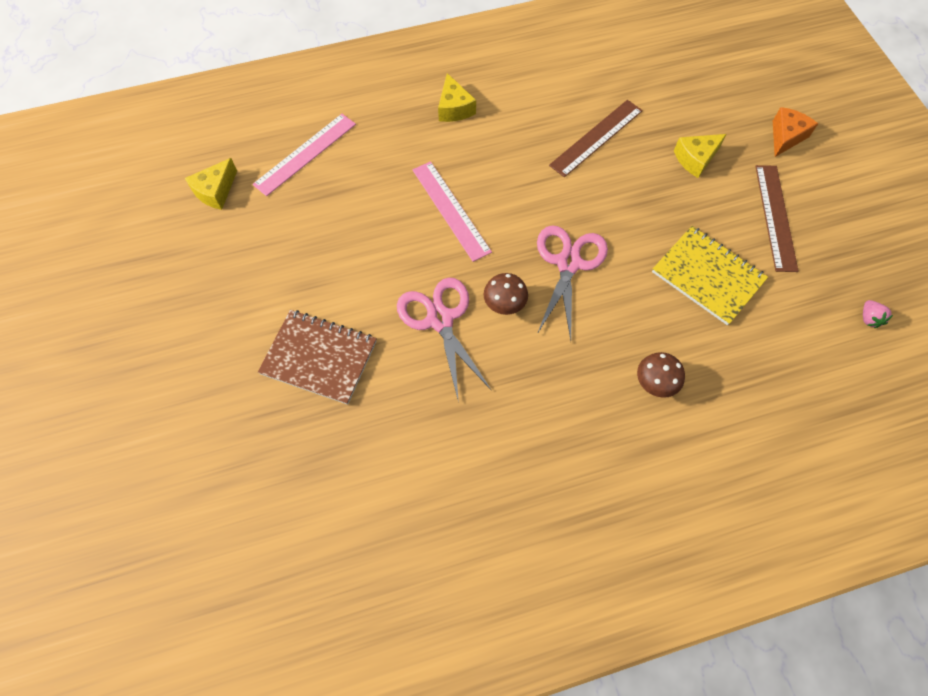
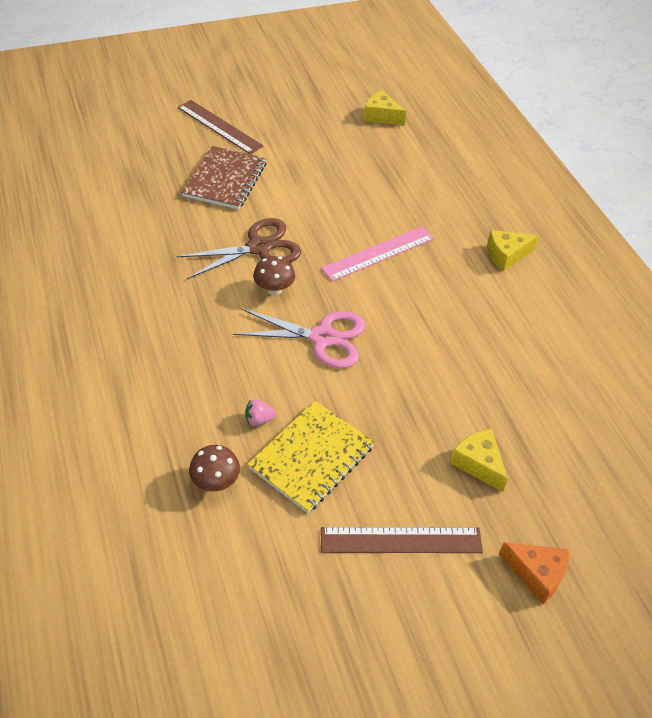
camera: 85 degrees right, 15 degrees down
pink ruler [252,114,356,196] -> none
pink scissors [397,278,492,403] -> brown scissors [177,218,301,279]
brown ruler [549,100,643,177] -> brown ruler moved to [178,100,263,154]
brown mushroom [637,352,685,398] -> brown mushroom moved to [189,445,240,492]
pink strawberry [863,300,893,328] -> pink strawberry moved to [245,399,276,426]

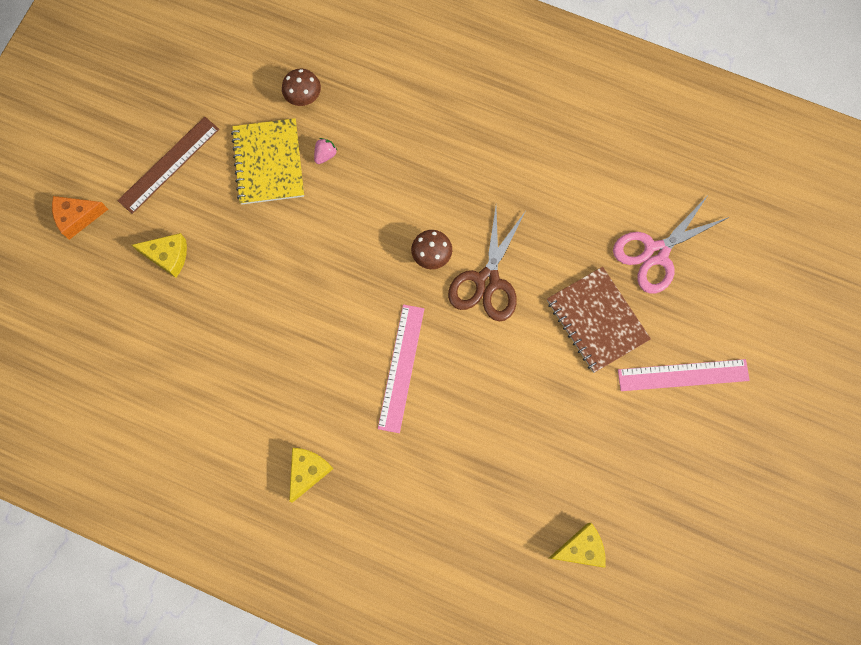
camera: 135 degrees right, 25 degrees up
brown ruler [178,100,263,154] -> pink ruler [618,359,750,391]
pink scissors [233,308,366,368] -> pink scissors moved to [613,197,729,293]

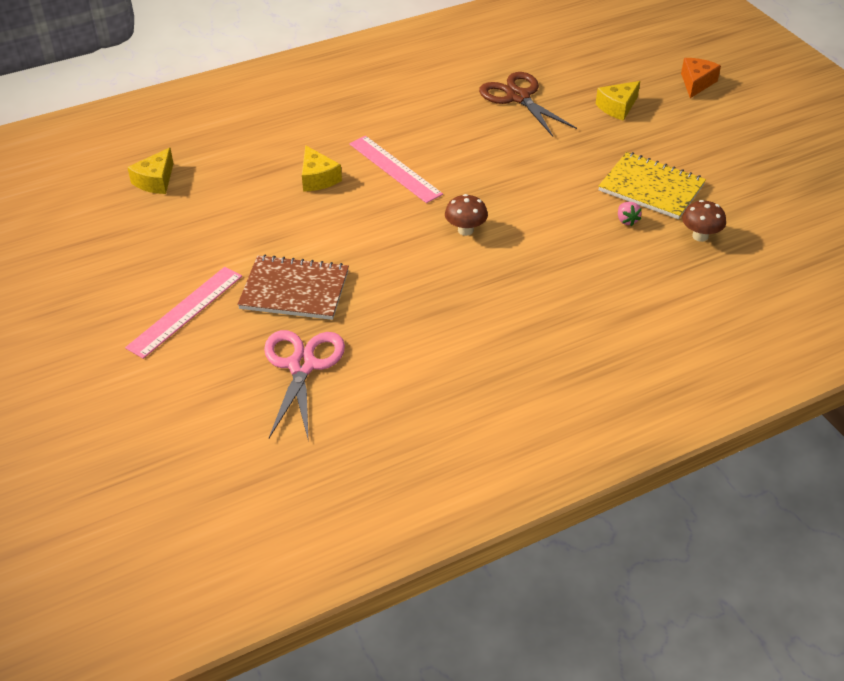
camera: 130 degrees right, 30 degrees down
brown ruler [117,117,219,214] -> none
yellow cheese [289,448,334,503] -> yellow cheese moved to [302,145,342,192]
brown scissors [448,207,525,322] -> brown scissors moved to [479,72,577,137]

